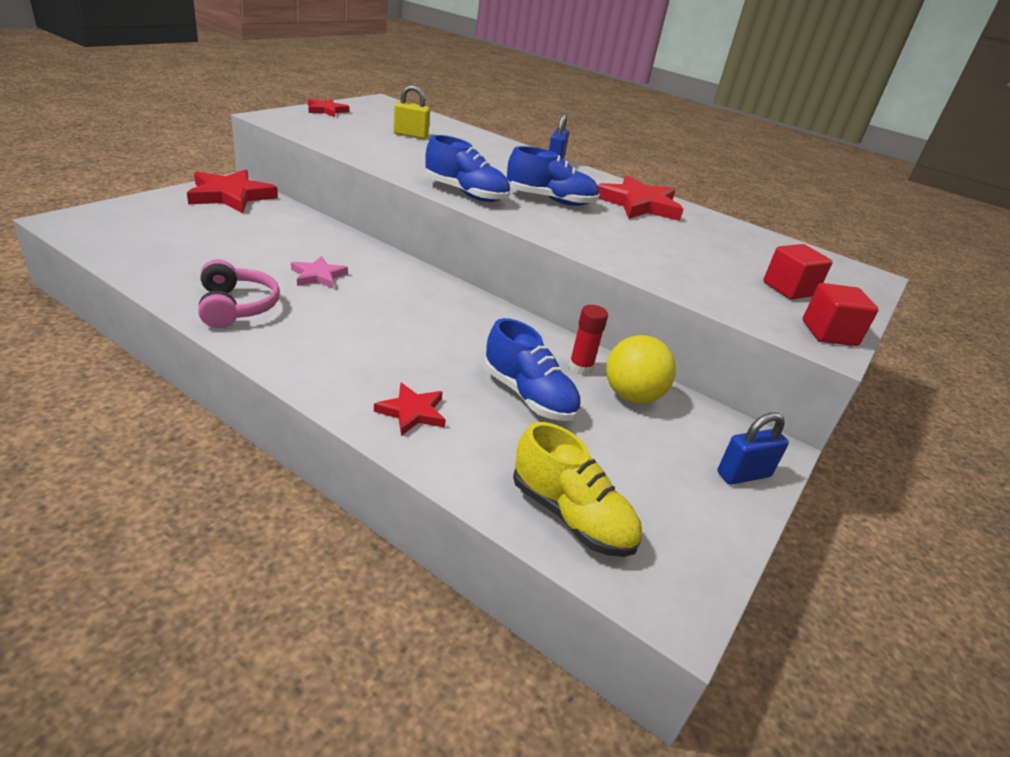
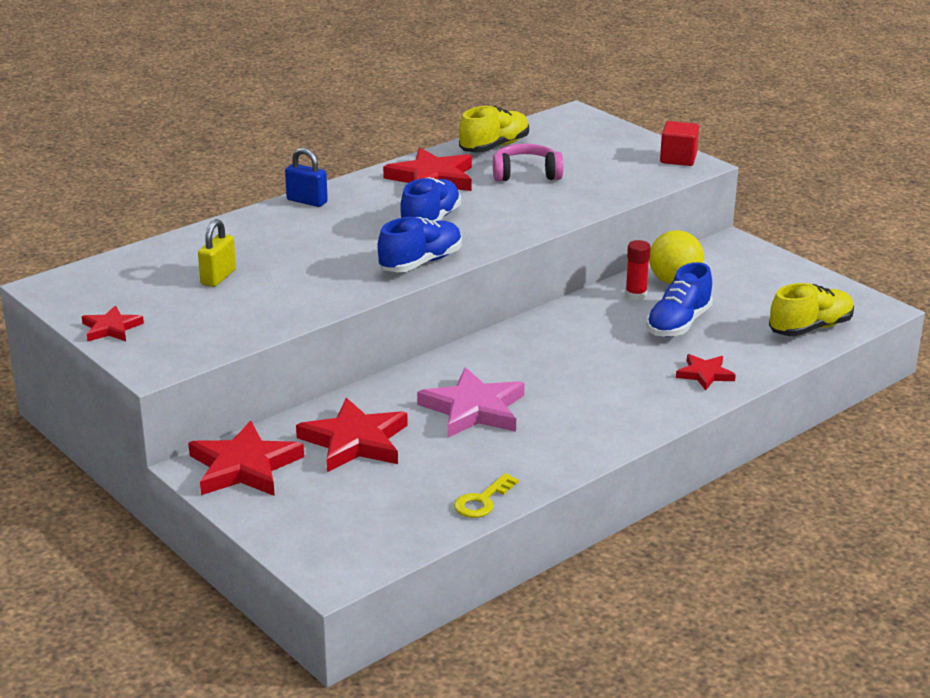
camera: 70 degrees left, 5 degrees down
pink headphones [198,259,280,328] -> pink headphones moved to [493,144,563,181]
pink star [291,256,348,289] -> pink star [417,367,525,437], size x1.80
blue shoe [484,318,581,421] -> blue shoe turned 150 degrees clockwise [646,262,713,337]
blue padlock [717,412,789,485] -> none
red cube [763,244,833,299] -> none
none -> red star [296,398,408,472]
none -> yellow key [454,473,519,518]
none -> yellow shoe [459,106,529,153]

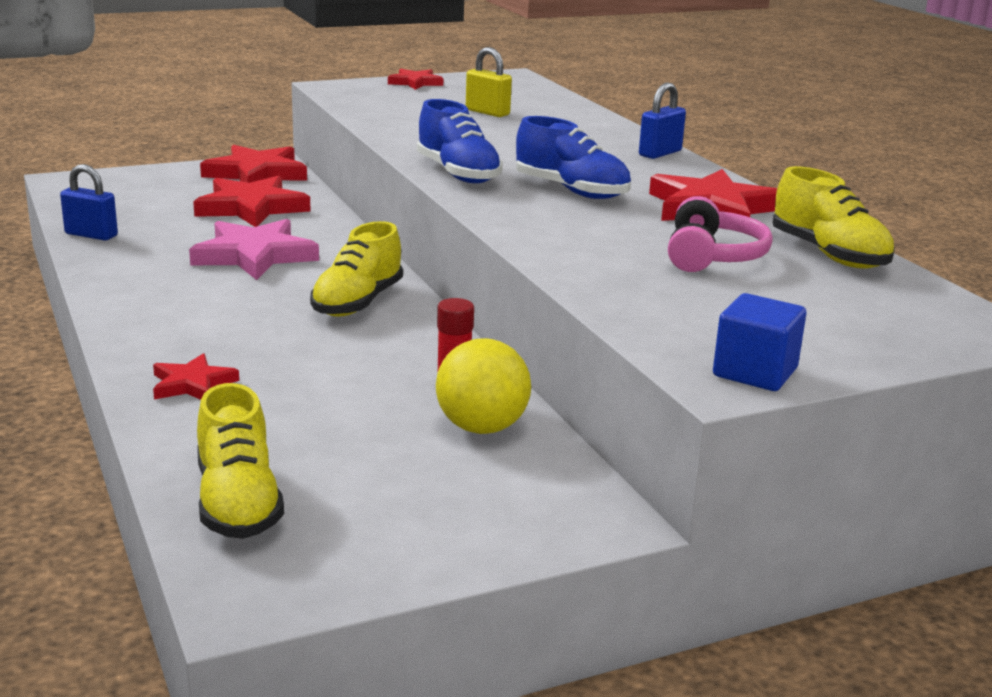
camera: 105 degrees right, 5 degrees down
yellow key [454,473,519,518] -> blue padlock [60,164,118,241]
blue shoe [646,262,713,337] -> none
red cube [660,121,699,166] -> blue cube [713,293,806,391]
none -> yellow shoe [310,221,403,317]

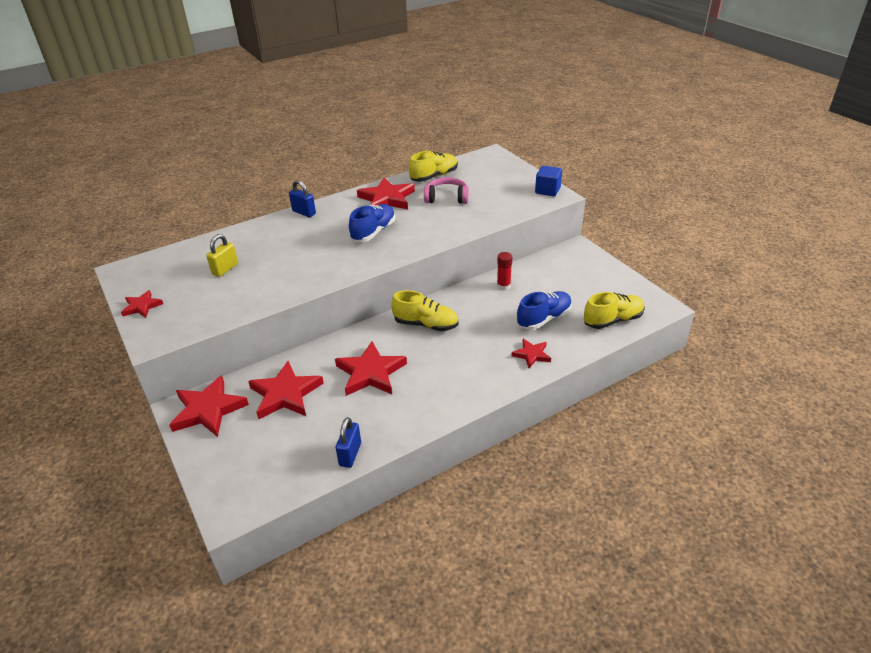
camera: 95 degrees left, 15 degrees up
pink star [189,219,319,280] -> red star [335,341,407,396]
blue shoe [417,99,503,183] -> blue shoe moved to [517,291,572,330]
yellow ball [436,338,531,434] -> none

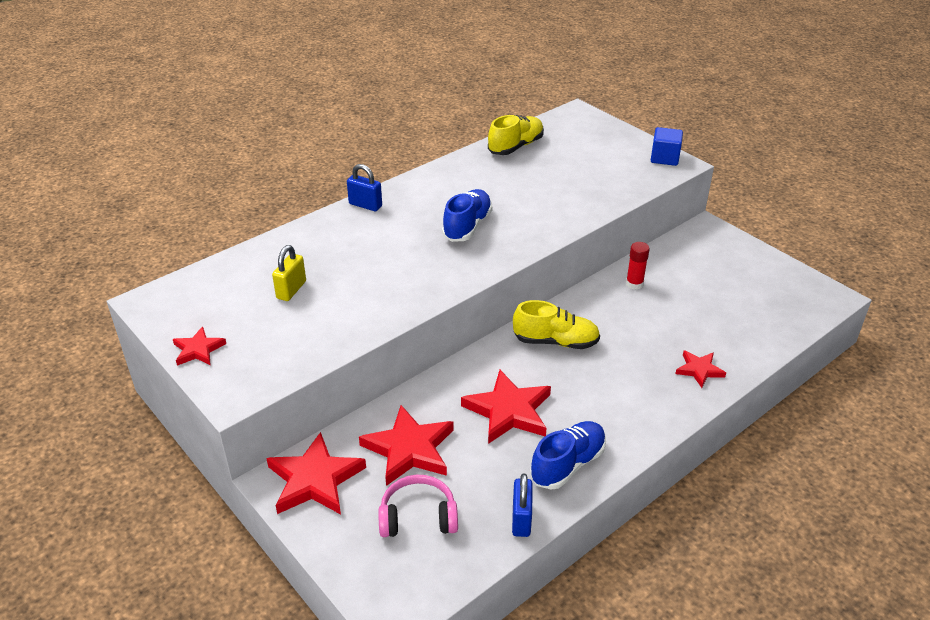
camera: 10 degrees left, 0 degrees up
red star [357,177,415,209] -> none
pink headphones [424,177,468,204] -> pink headphones moved to [378,475,458,537]
blue shoe [517,291,572,330] -> blue shoe moved to [530,421,606,490]
yellow shoe [584,292,645,329] -> none

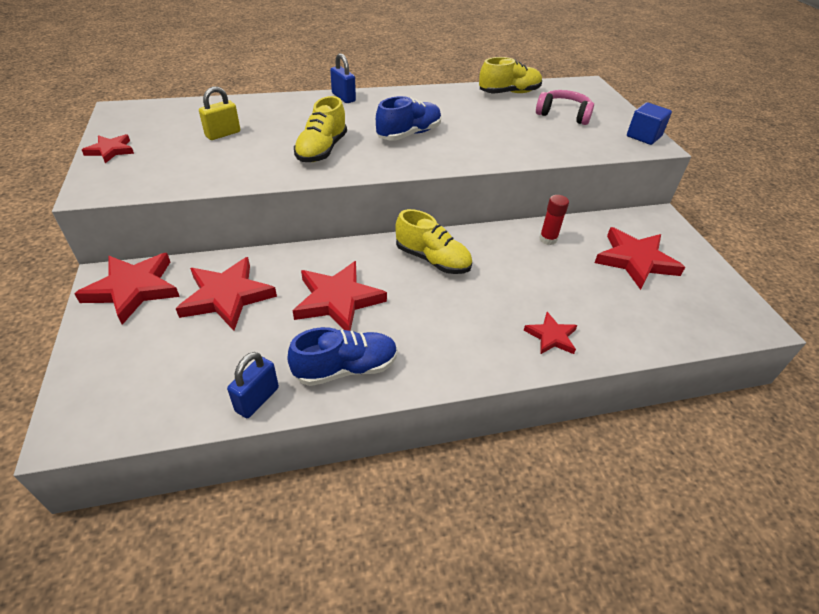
camera: 25 degrees right, 5 degrees up
pink headphones [378,475,458,537] -> pink headphones moved to [536,90,594,125]
none -> yellow shoe [294,96,347,162]
none -> red star [594,227,685,290]

